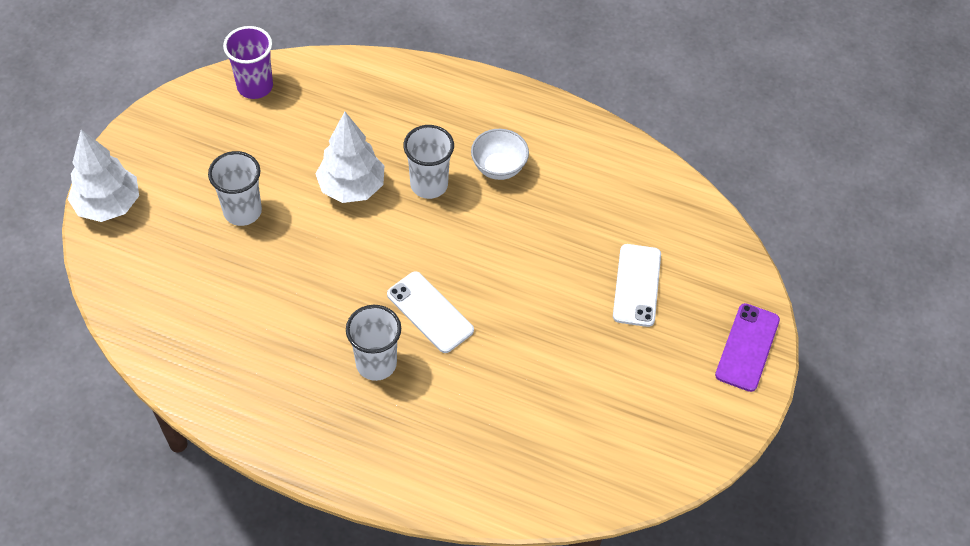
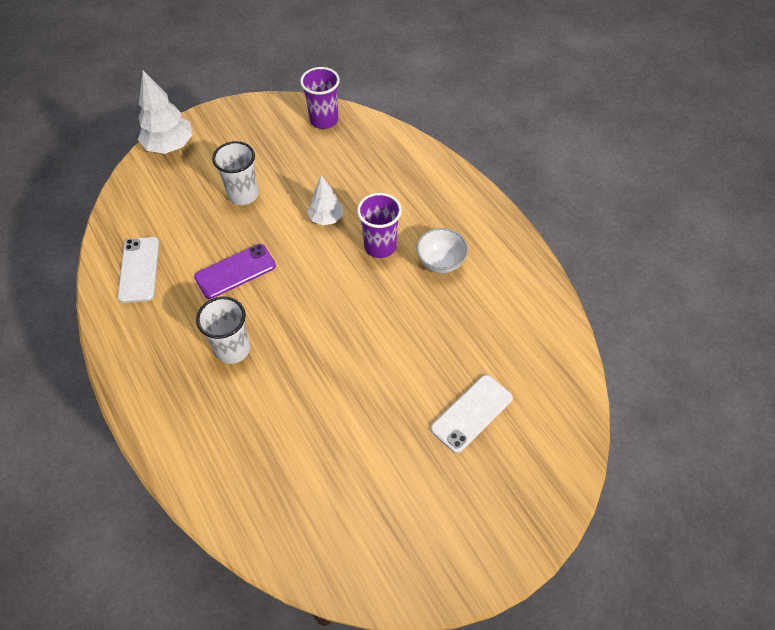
camera: 40 degrees right, 0 degrees up
white tree [315,112,384,203] -> white tree [307,175,343,226], size x0.62
white phone [387,271,474,353] -> white phone moved to [118,237,159,303]
white cup [403,125,454,199] -> purple cup [357,193,402,258]
purple phone [715,303,780,392] -> purple phone moved to [194,244,276,299]

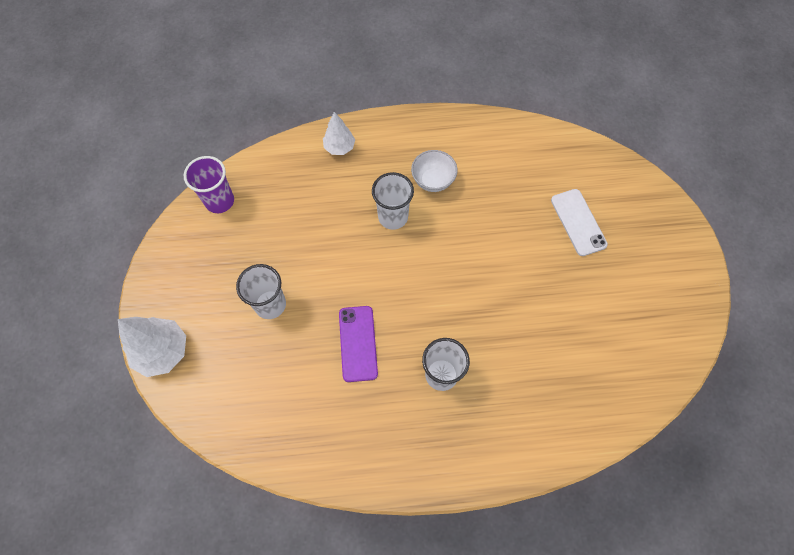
camera: 65 degrees left, 10 degrees up
white phone [118,237,159,303] -> none
white tree [307,175,343,226] -> white tree moved to [323,112,355,155]
purple cup [357,193,402,258] -> white cup [372,172,414,230]

